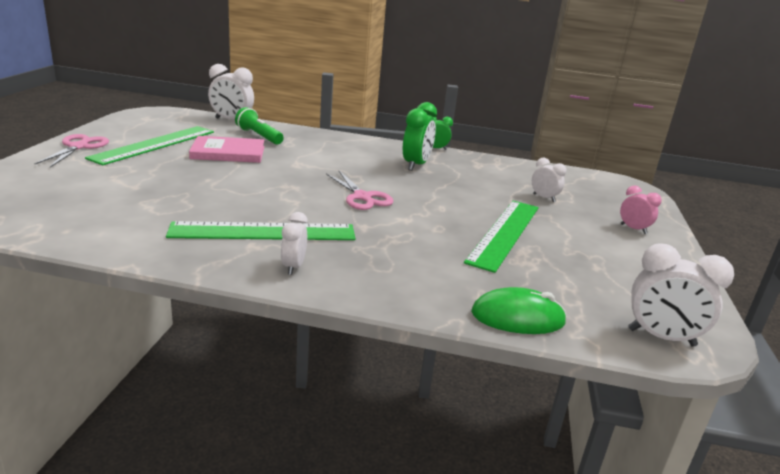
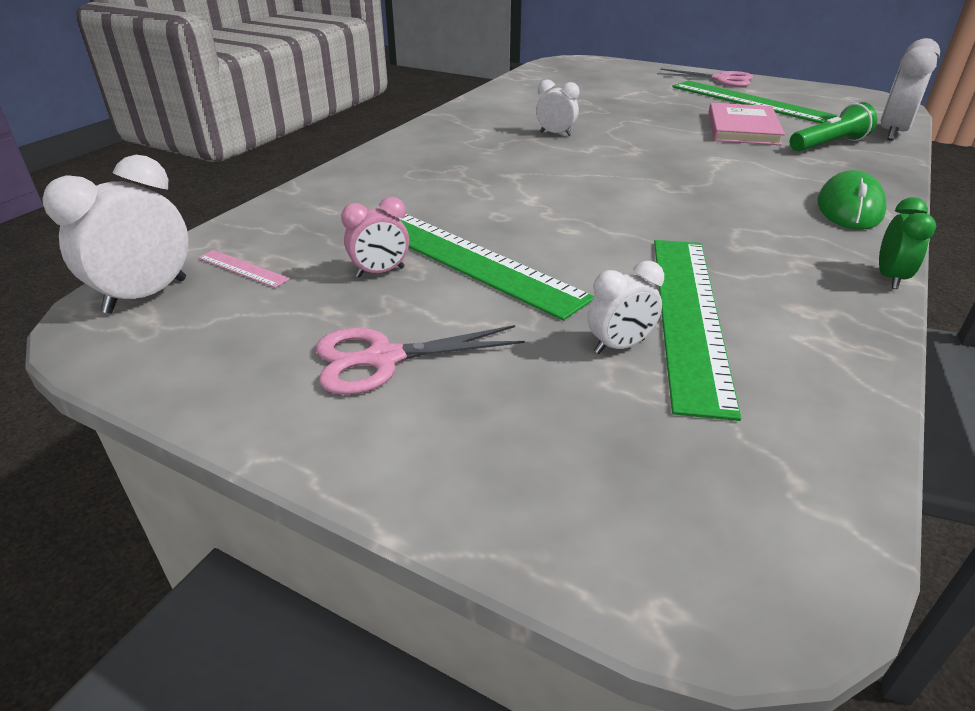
camera: 110 degrees right, 10 degrees up
green ruler [166,221,355,240] -> green ruler moved to [654,240,741,421]
white clock [281,212,308,275] -> white clock moved to [536,80,580,136]
pink scissors [326,171,394,210] -> pink scissors moved to [316,325,525,395]
green clock [403,102,437,171] -> none
green mouse [471,287,567,334] -> green mouse moved to [817,170,887,230]
pink clock [620,185,662,234] -> pink clock moved to [341,197,409,278]
none -> pink ruler [198,250,290,288]

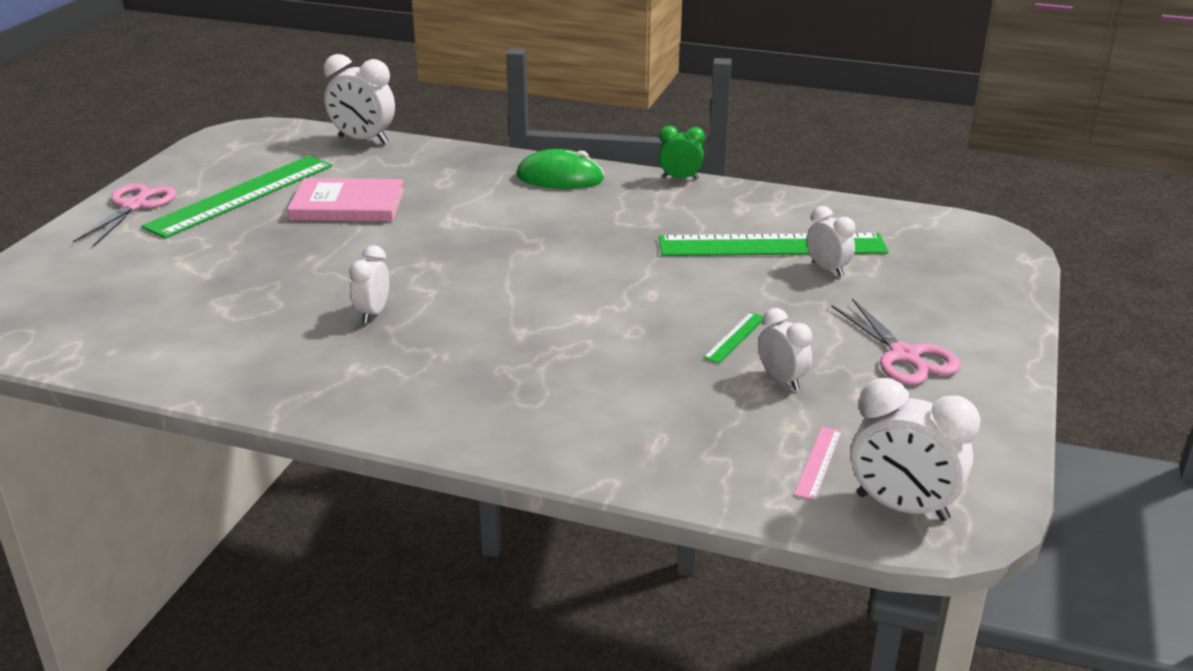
camera: 100 degrees left, 5 degrees down
pink clock [341,197,409,278] -> white clock [758,308,812,390]
green ruler [398,214,594,321] -> green ruler [703,312,763,364], size x0.40
green flashlight [789,102,877,152] -> none

